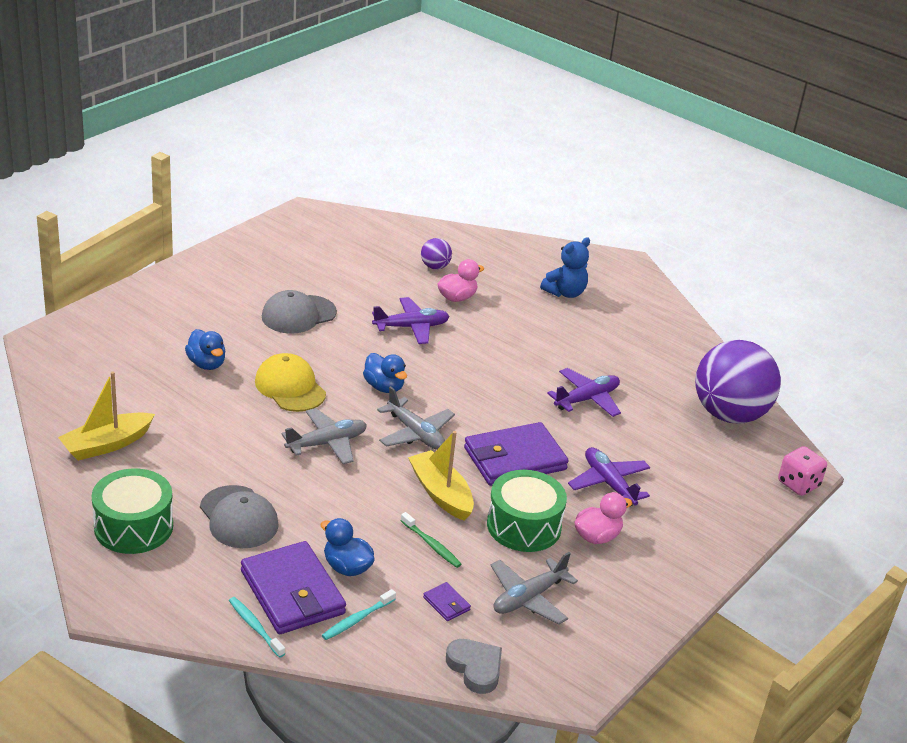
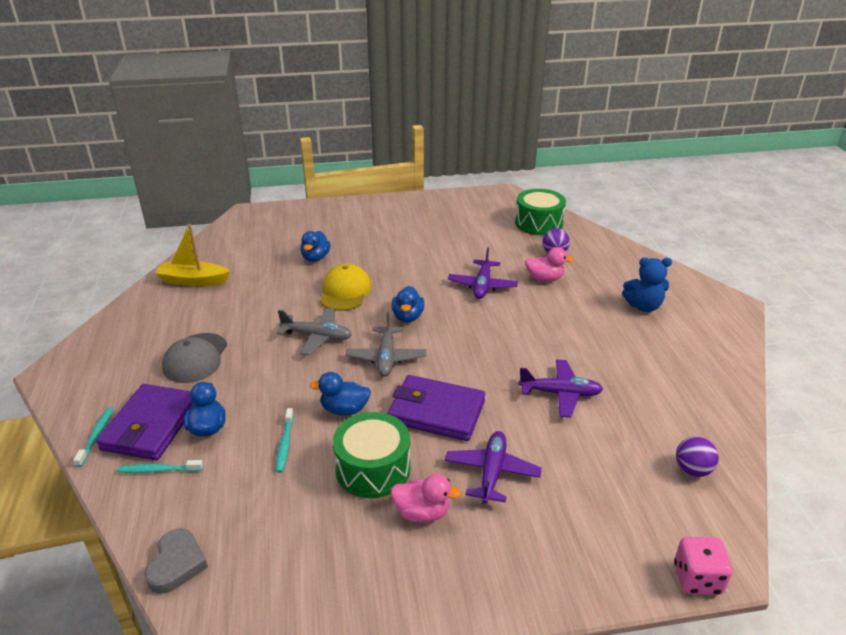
camera: 45 degrees right, 0 degrees up
green drum [92,468,173,554] -> green drum moved to [515,189,566,235]
grey cap [262,290,337,334] -> none
purple plane [372,297,450,344] -> purple plane turned 75 degrees clockwise [448,247,518,299]
green toothbrush [401,512,462,568] -> turquoise toothbrush [276,408,294,473]
yellow boat [408,431,474,521] -> blue duck [310,372,371,416]
purple wallet [423,582,471,621] -> none
grey plane [490,552,578,625] -> none
purple ball [695,340,781,423] -> purple ball [676,436,719,477], size x0.42

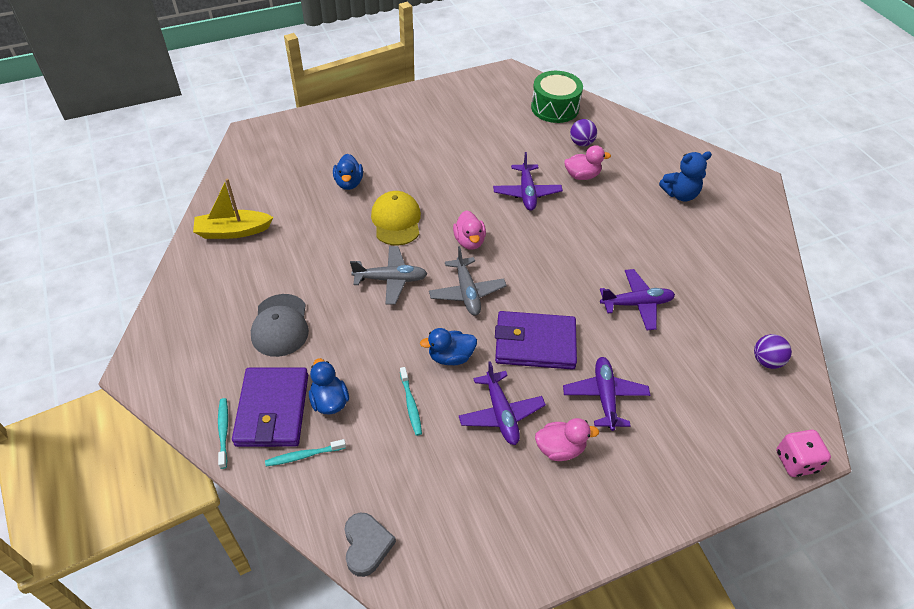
camera: 15 degrees left, 15 degrees up
green drum [333,412,411,498] -> purple plane [459,361,546,445]
blue duck [392,286,424,322] -> pink duck [453,210,486,250]

